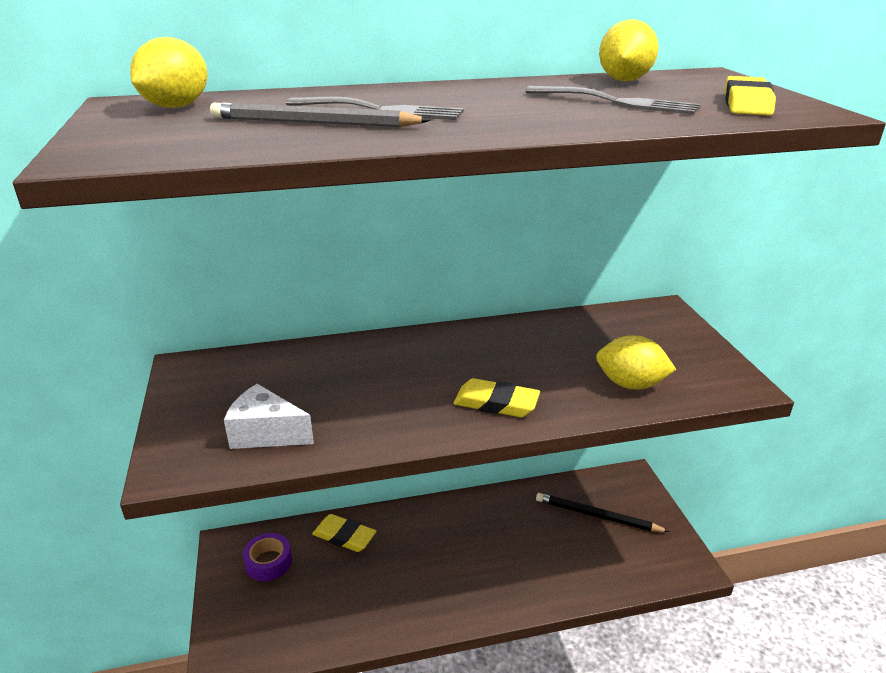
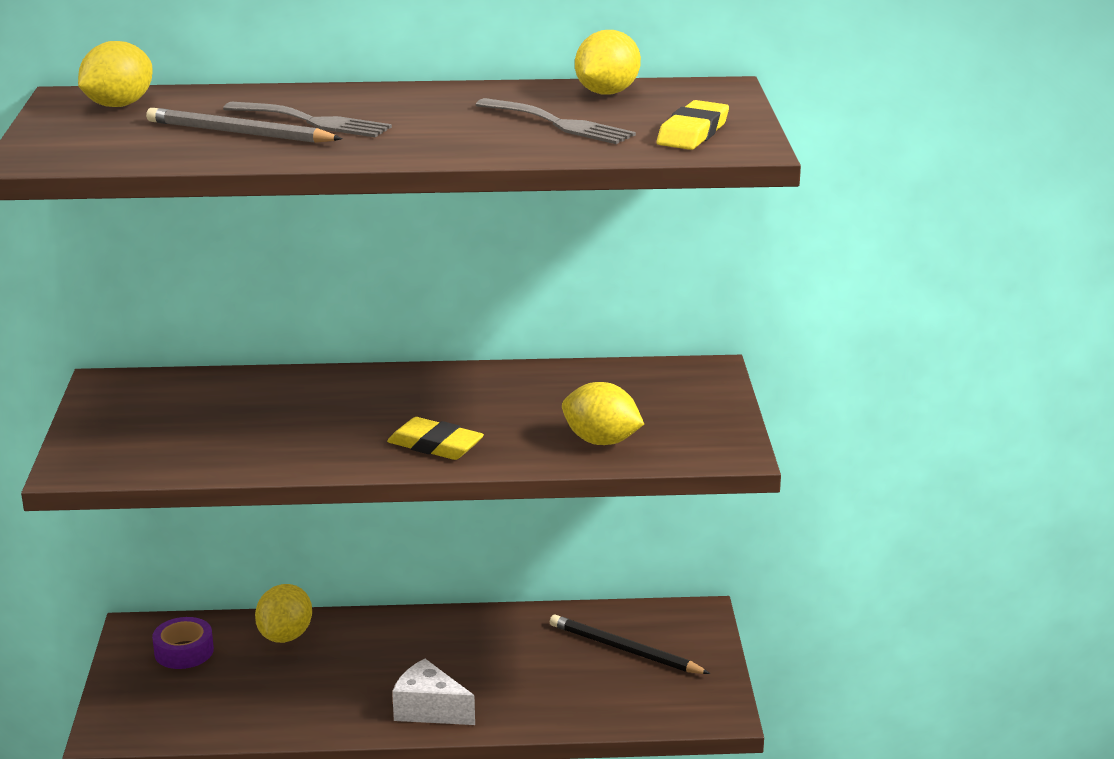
camera: 10 degrees right, 5 degrees down
white cheese [224,384,314,449] -> white cheese moved to [392,659,475,725]
yellow eraser [312,514,377,552] -> yellow lemon [255,584,312,643]

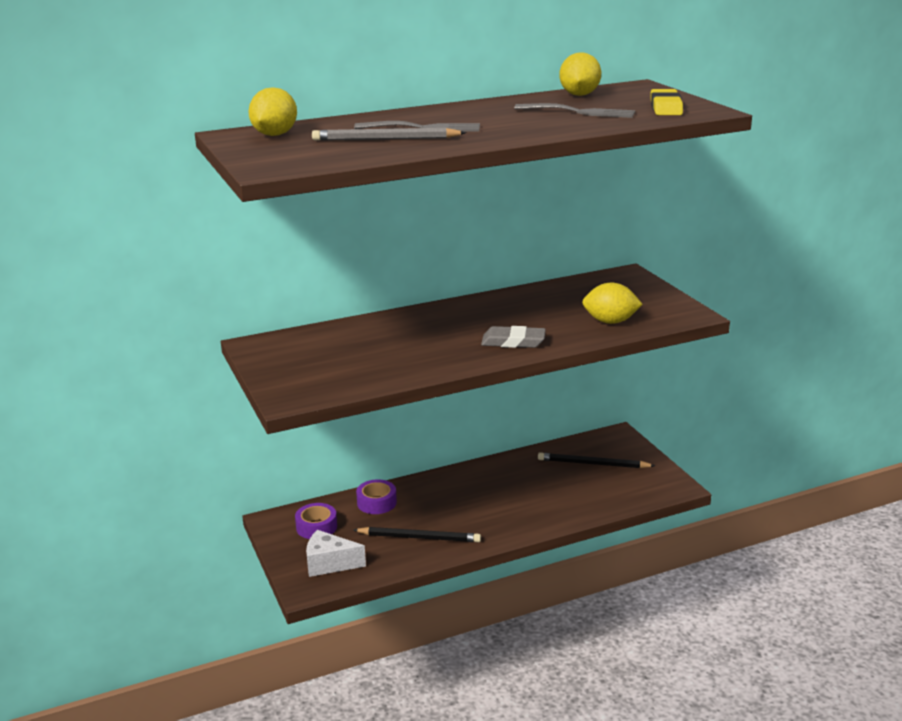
camera: 20 degrees left, 0 degrees up
yellow lemon [255,584,312,643] -> purple tape [356,479,397,514]
yellow eraser [387,417,484,460] -> grey eraser [481,326,546,348]
white cheese [392,659,475,725] -> white cheese moved to [306,530,366,577]
none -> black pencil [354,527,481,542]

